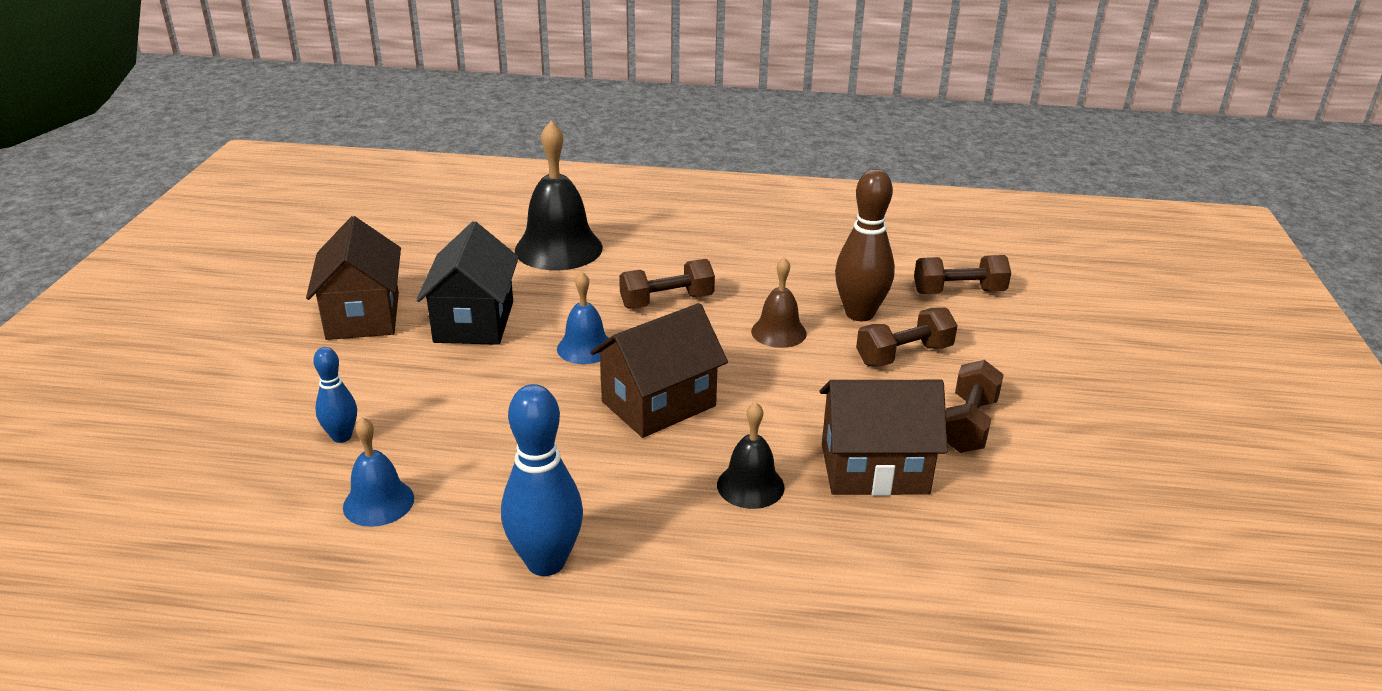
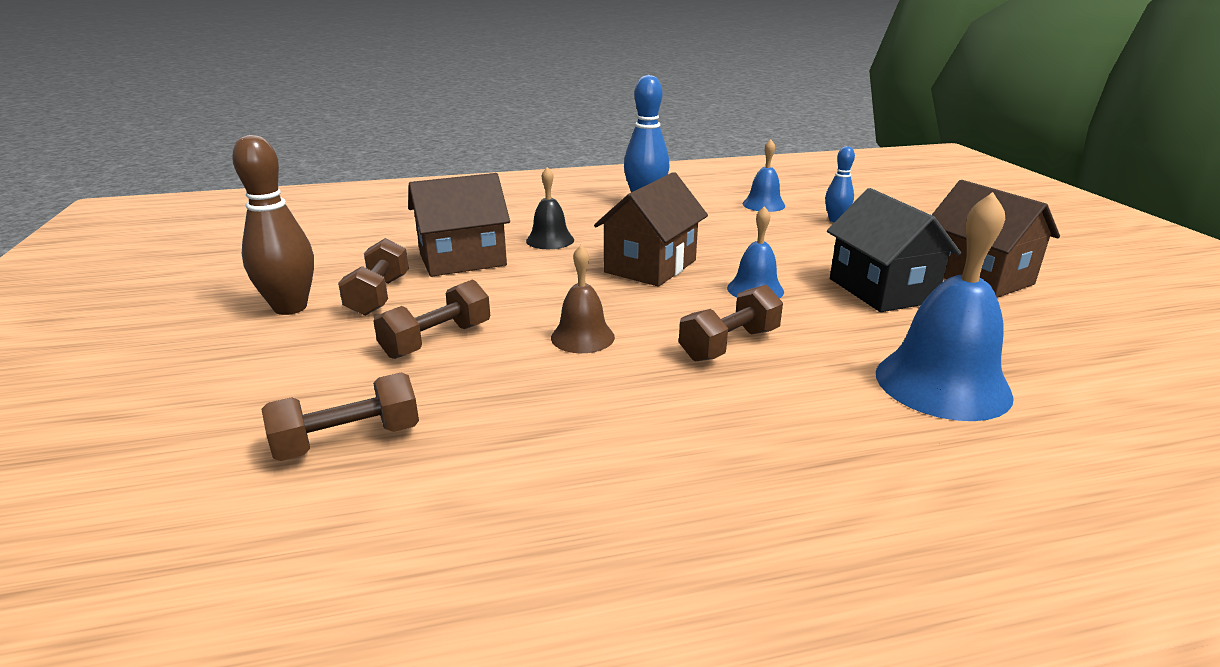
camera: 160 degrees right, 5 degrees down
black bell [515,121,603,270] -> blue bell [876,192,1014,421]
brown bowling pin [835,169,895,321] -> brown bowling pin moved to [232,135,314,315]

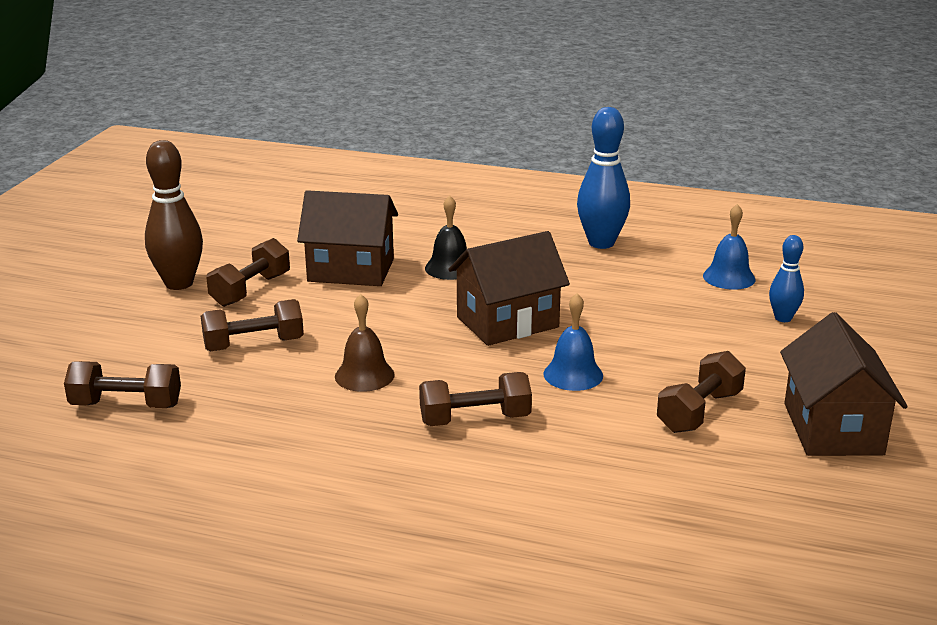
camera: 30 degrees right, 0 degrees up
black house [827,188,961,312] -> brown dumbbell [657,351,746,433]
blue bell [876,192,1014,421] -> none

